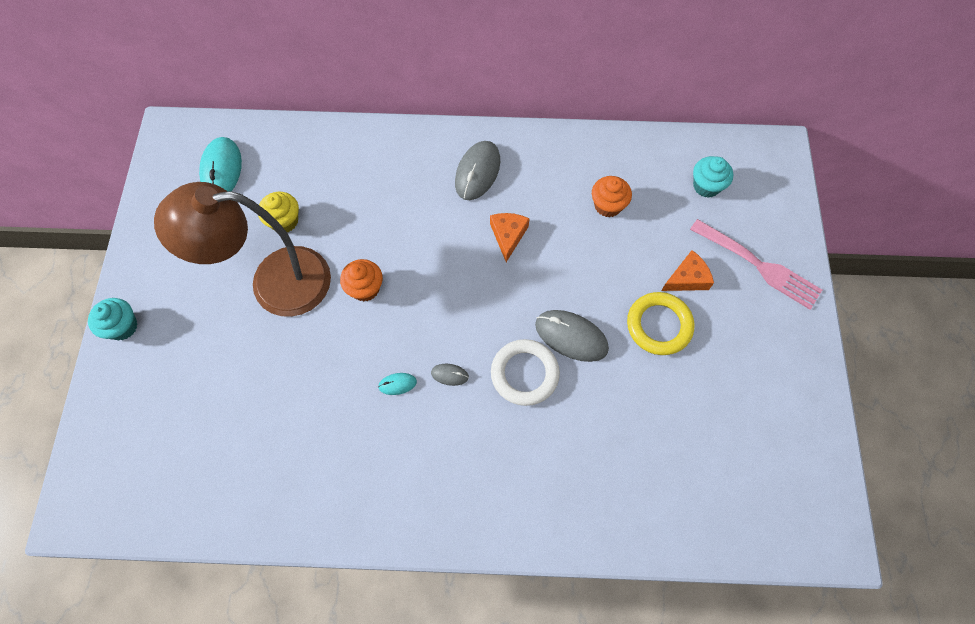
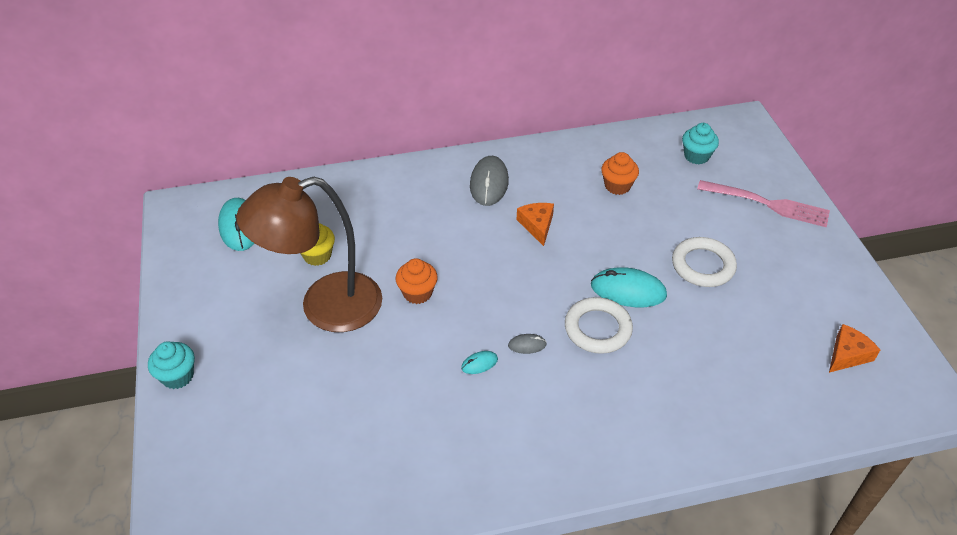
camera: 15 degrees left, 20 degrees down
grey mouse [535,310,609,362] -> turquoise mouse [591,267,667,307]
yellow ring [627,292,695,355] -> white ring [672,237,737,287]
orange cheese [661,250,714,291] -> orange cheese moved to [829,324,880,373]

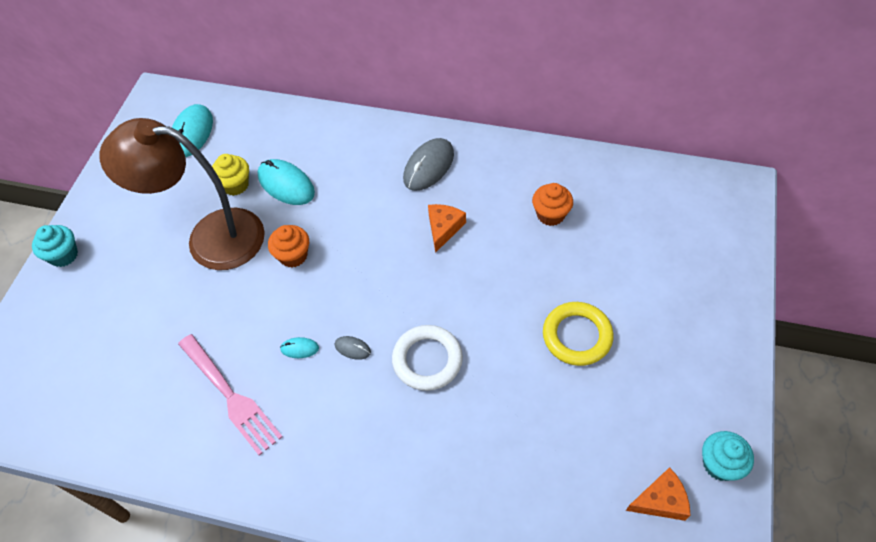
camera: 30 degrees right, 10 degrees up
turquoise mouse [591,267,667,307] -> turquoise mouse moved to [258,159,315,205]
white ring [672,237,737,287] -> yellow ring [543,302,614,366]
turquoise cupcake [682,123,719,164] -> turquoise cupcake moved to [702,431,754,481]
pink fork [697,180,830,227] -> pink fork moved to [178,334,283,456]

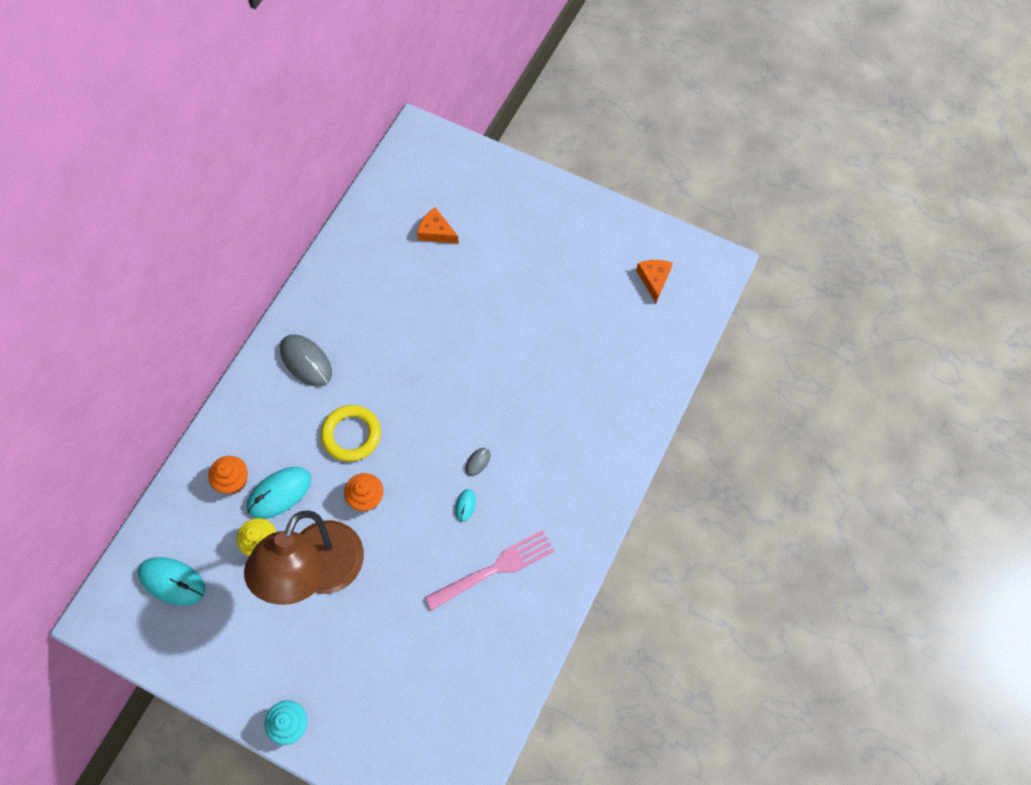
camera: 80 degrees left, 10 degrees up
white ring [392,325,463,391] -> none
orange cheese [428,204,466,253] -> orange cheese moved to [417,207,459,243]
orange cupcake [532,183,573,226] -> orange cupcake moved to [209,456,248,494]
yellow ring [543,302,614,366] -> yellow ring moved to [321,405,381,462]
turquoise cupcake [702,431,754,481] -> none

